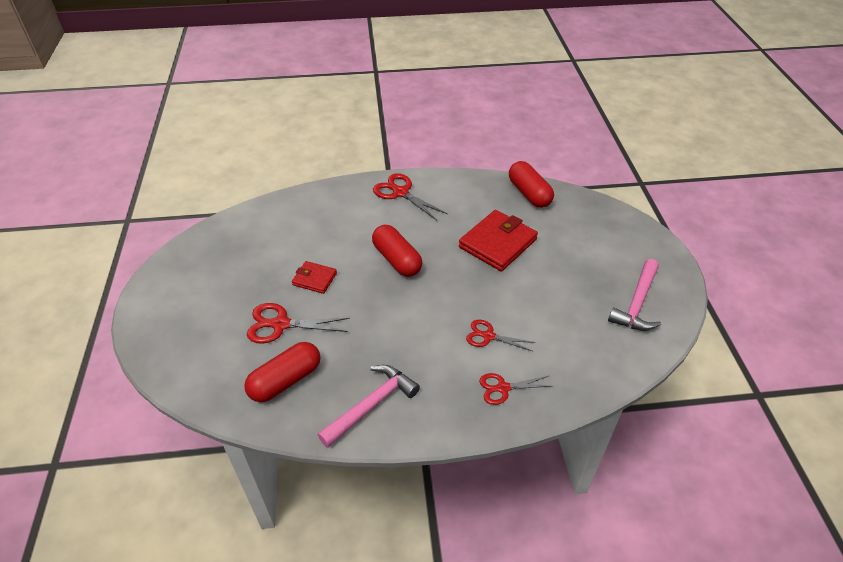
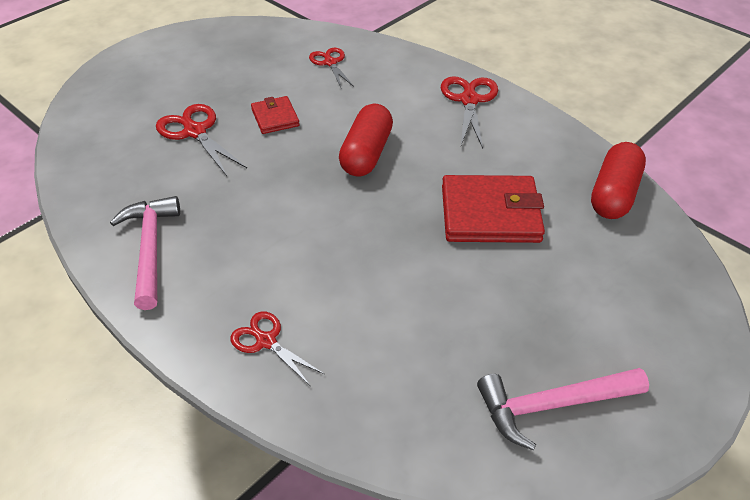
camera: 50 degrees right, 0 degrees up
red capsule [244,342,320,402] -> none
pink hammer [318,365,420,447] -> pink hammer turned 105 degrees counterclockwise [110,196,180,310]
red scissors [466,320,535,351] -> red scissors moved to [309,48,354,88]

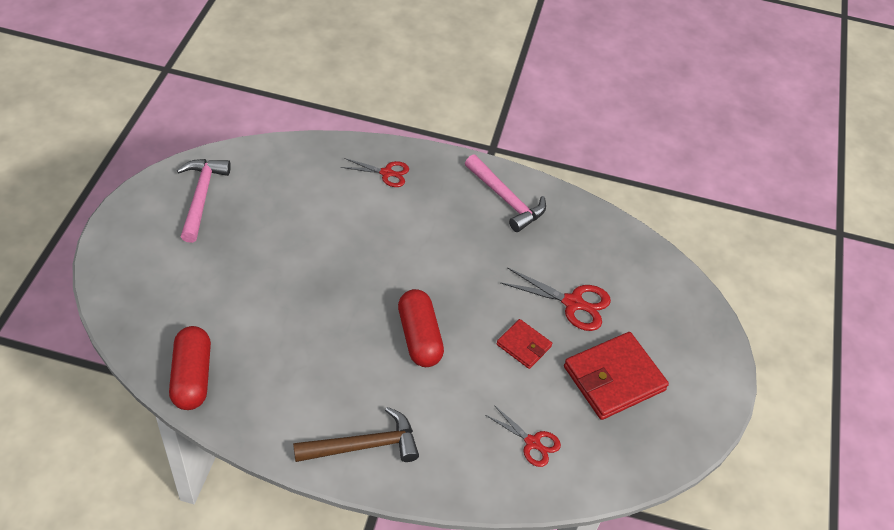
camera: 145 degrees right, 5 degrees up
red scissors [441,76,498,149] -> brown hammer [293,407,419,462]
red wallet [442,175,545,243] -> red wallet moved to [564,332,669,420]
pink hammer [477,368,649,450] -> pink hammer turned 45 degrees counterclockwise [177,159,231,243]

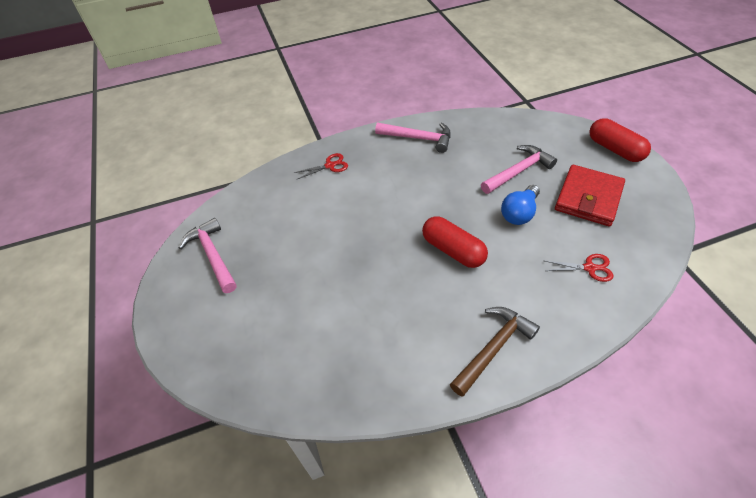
camera: 25 degrees left, 0 degrees up
red capsule [169,326,211,410] -> red capsule moved to [589,118,651,162]
red wallet [496,319,552,369] -> blue light bulb [501,185,540,225]
red scissors [500,267,611,331] -> pink hammer [481,145,557,194]

